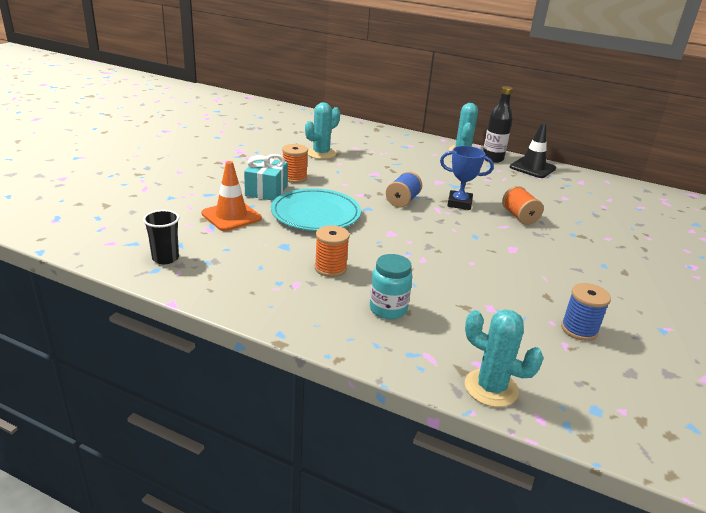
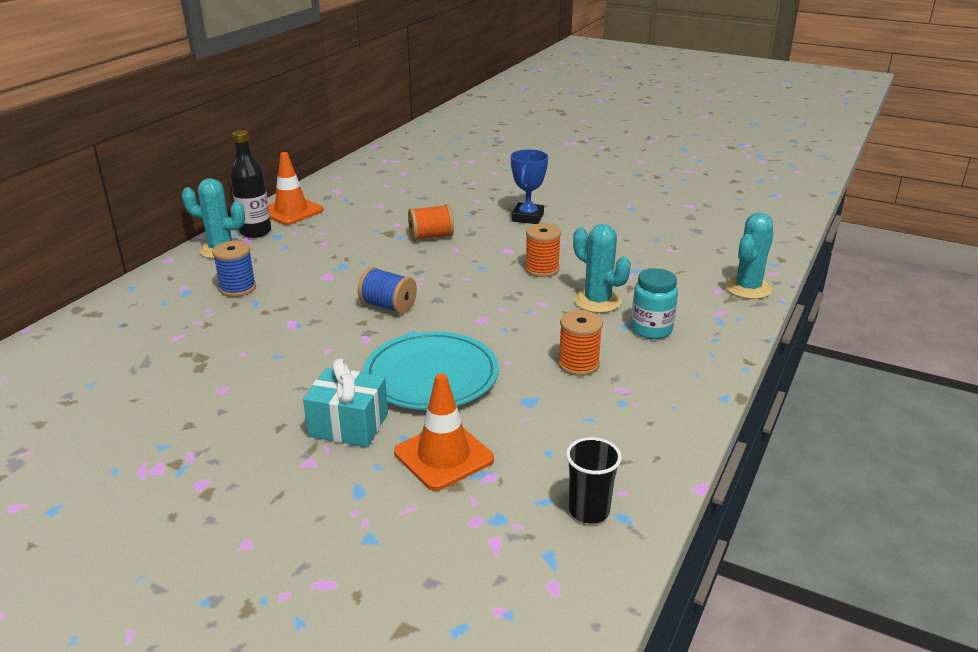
camera: 85 degrees left, 0 degrees up
orange spool [282,144,308,183] -> orange spool moved to [525,223,561,277]
turquoise cactus [305,102,340,159] -> turquoise cactus moved to [573,224,631,313]
blue trophy [440,146,494,210] -> blue trophy moved to [511,149,548,224]
black traffic cone [510,123,556,178] -> orange traffic cone [268,152,324,225]
blue spool [561,283,611,341] -> blue spool moved to [212,241,256,297]

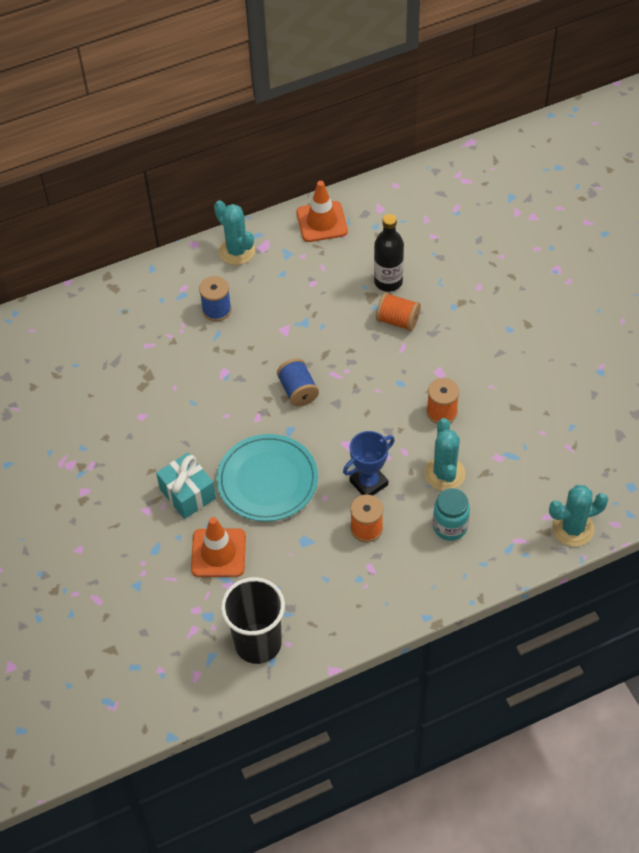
camera: 40 degrees right, 25 degrees up
black bottle [230,130,271,238] -> black bottle moved to [374,214,404,292]
blue trophy [511,149,548,224] -> blue trophy moved to [343,431,395,495]
black cup [566,437,622,524] -> black cup [221,577,285,664], size x1.77

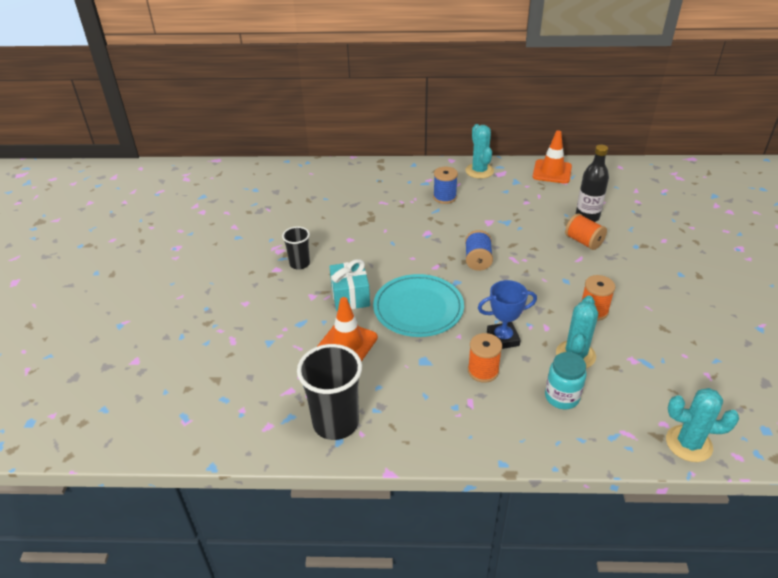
camera: 25 degrees right, 15 degrees down
none -> black cup [282,227,310,270]

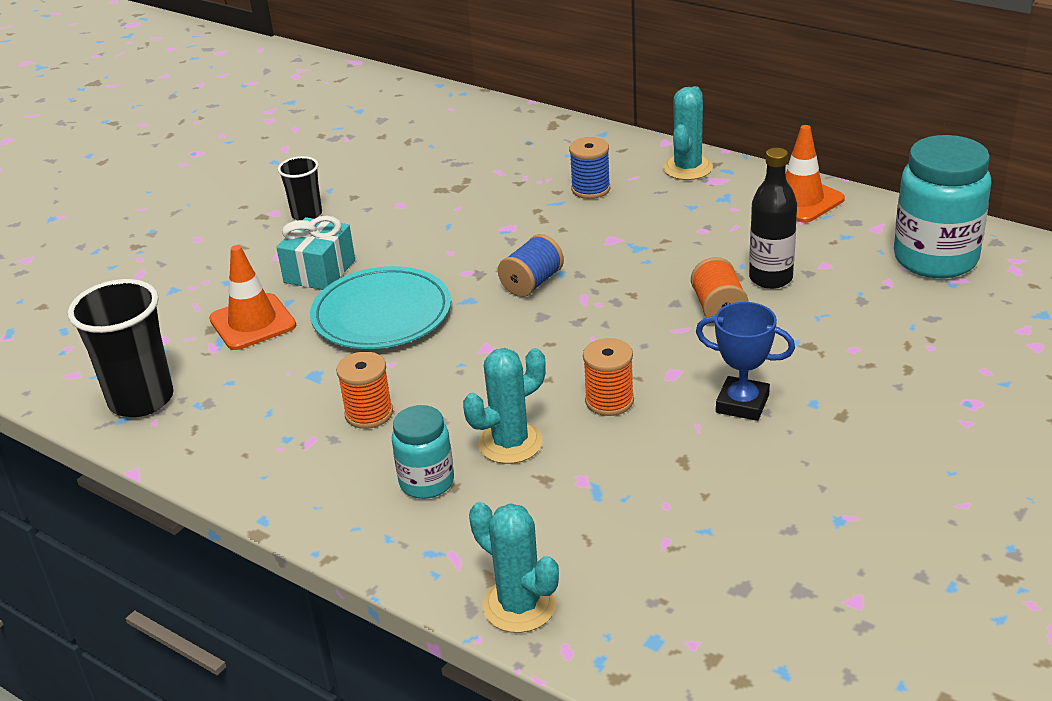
camera: 35 degrees right, 5 degrees down
blue trophy [478,280,537,349] -> blue trophy moved to [696,302,795,421]
none -> turquoise jar [894,135,992,278]

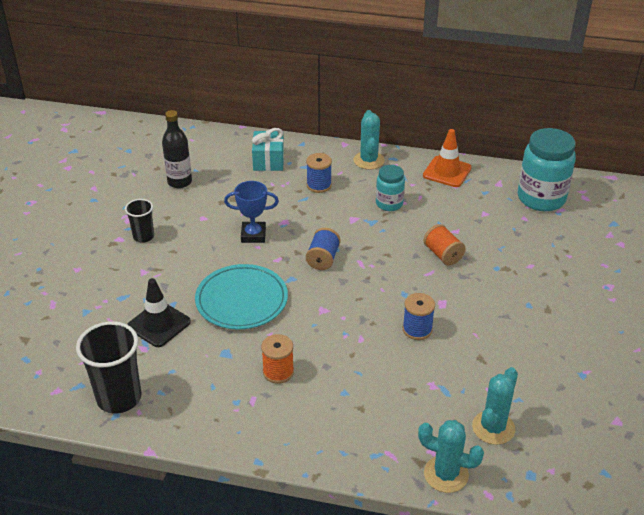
camera: 25 degrees left, 5 degrees up
orange traffic cone [209,245,296,350] -> black traffic cone [127,278,191,347]
turquoise gift [276,216,355,290] -> turquoise gift moved to [252,128,284,171]
turquoise jar [392,405,454,499] -> turquoise jar moved to [376,165,405,211]
turquoise cactus [463,348,546,464] -> turquoise cactus moved to [472,367,518,445]
orange spool [583,338,634,416] -> blue spool [403,293,435,340]
blue trophy [696,302,795,421] -> blue trophy moved to [224,181,279,243]
black bottle [749,148,797,289] -> black bottle moved to [162,110,192,188]

